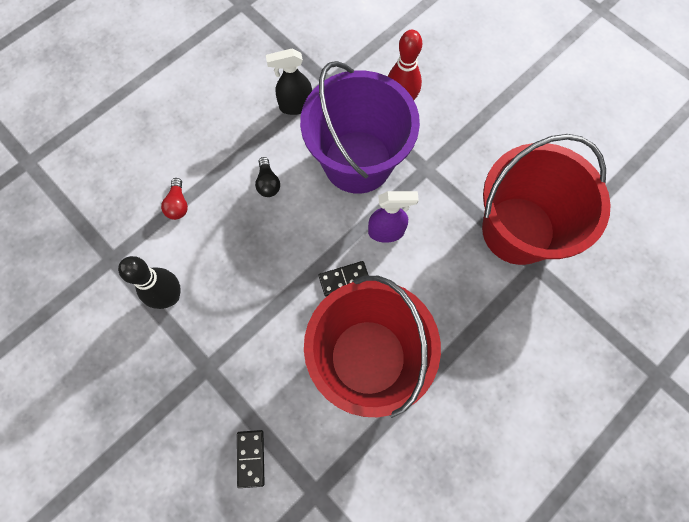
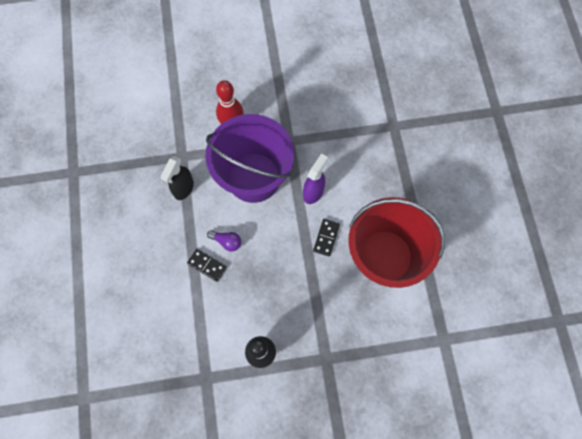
camera: 55 degrees left, 0 degrees up
red light bulb [161,178,188,220] -> none
black domino [237,430,265,488] -> black domino moved to [187,249,227,282]
black light bulb [255,157,280,197] -> purple light bulb [207,230,241,251]
red bucket [482,134,611,265] -> none

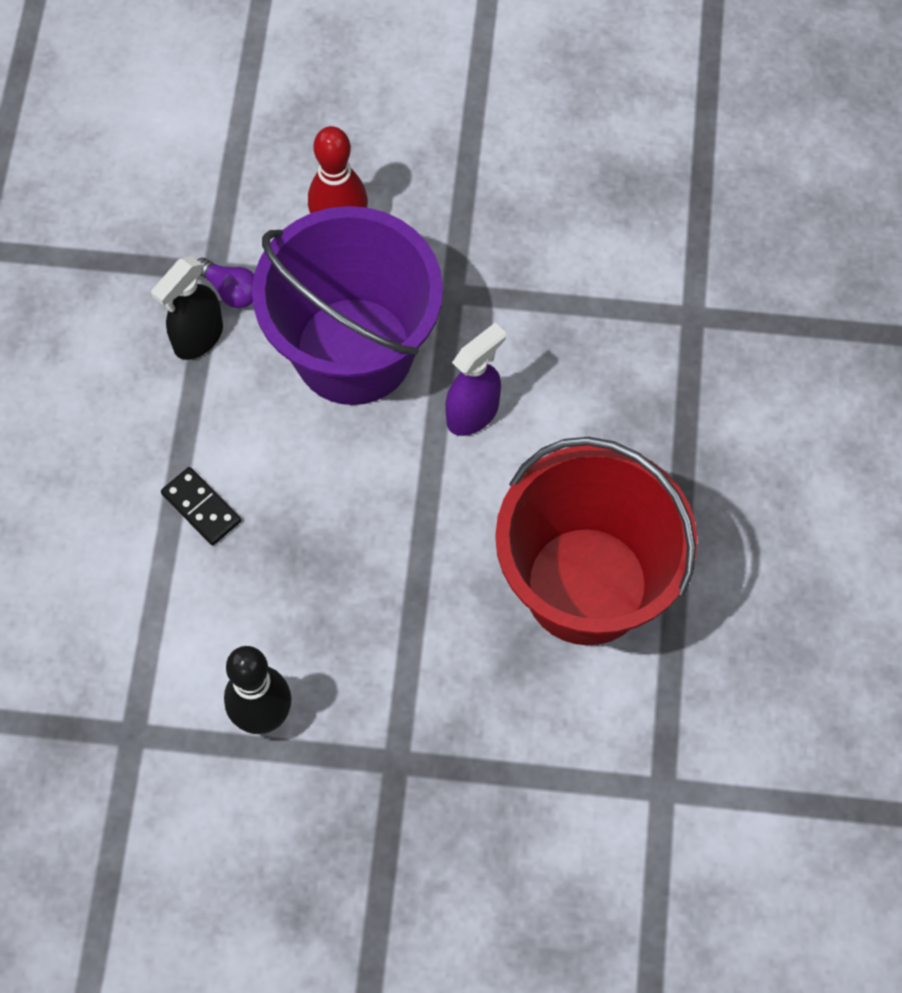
camera: 15 degrees right, 5 degrees down
purple light bulb [207,230,241,251] -> purple light bulb moved to [198,258,254,308]
black domino [313,219,340,257] -> none

